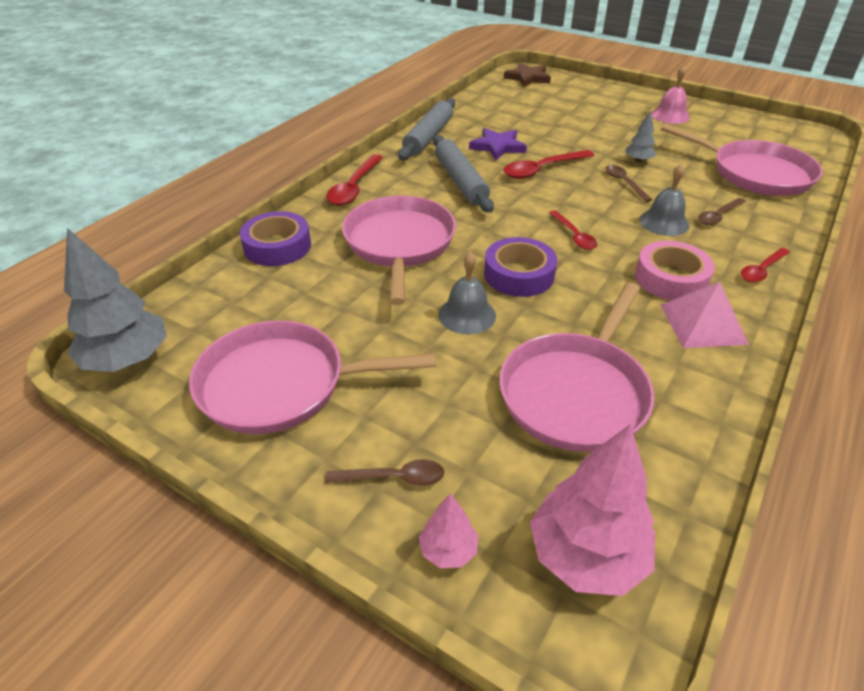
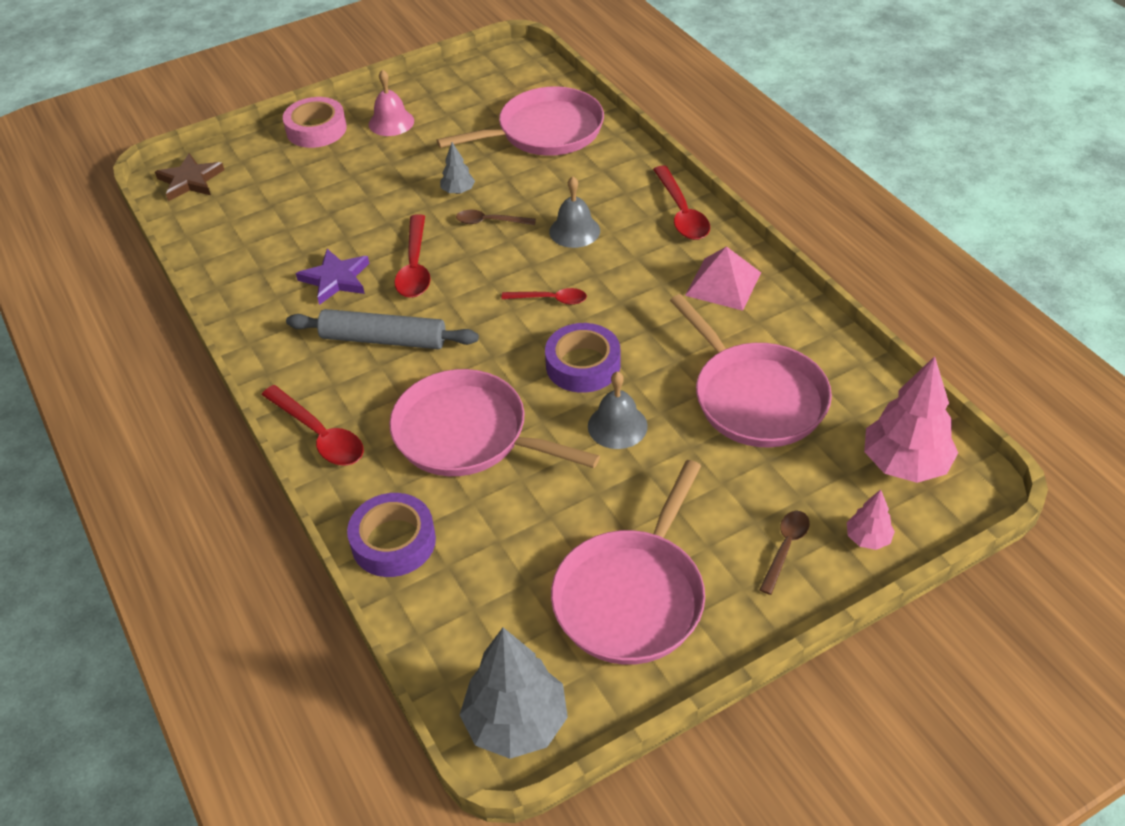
camera: 60 degrees left, 5 degrees up
grey rolling pin [398,98,455,160] -> none
pink tape [635,241,715,300] -> pink tape moved to [283,97,347,148]
brown spoon [698,198,746,225] -> none
red spoon [741,248,790,282] -> red spoon [653,165,710,240], size x1.59

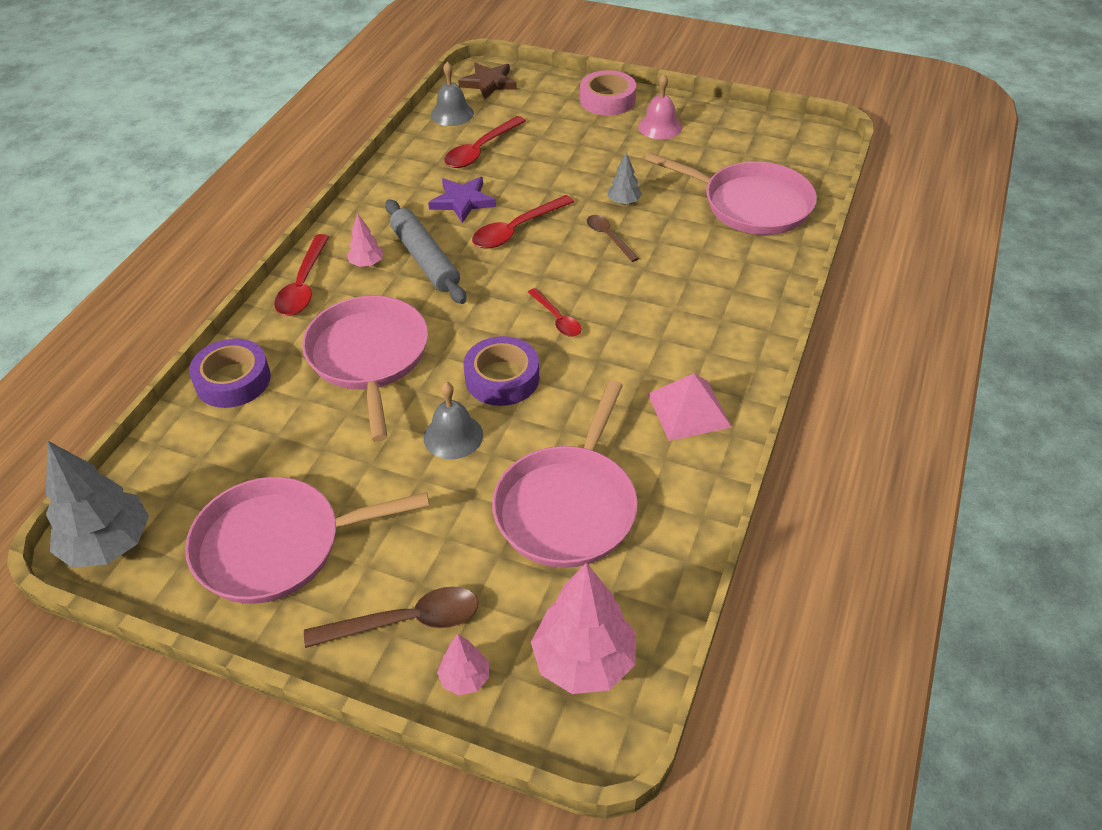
camera: 50 degrees right, 0 degrees up
grey bell [549,176,600,248] -> grey bell moved to [431,62,474,126]
red spoon [653,165,710,240] -> red spoon moved to [444,116,526,168]
brown spoon [759,511,810,595] -> brown spoon [304,587,479,648], size x1.59
none -> pink tree [347,213,384,267]

